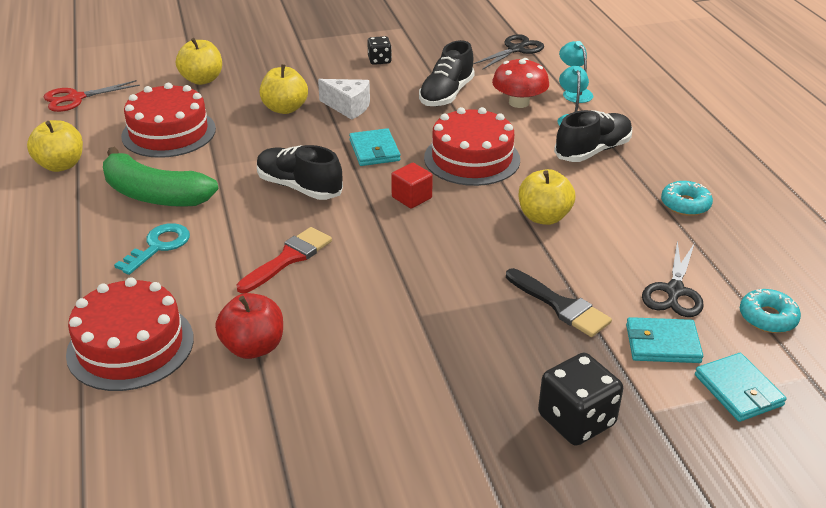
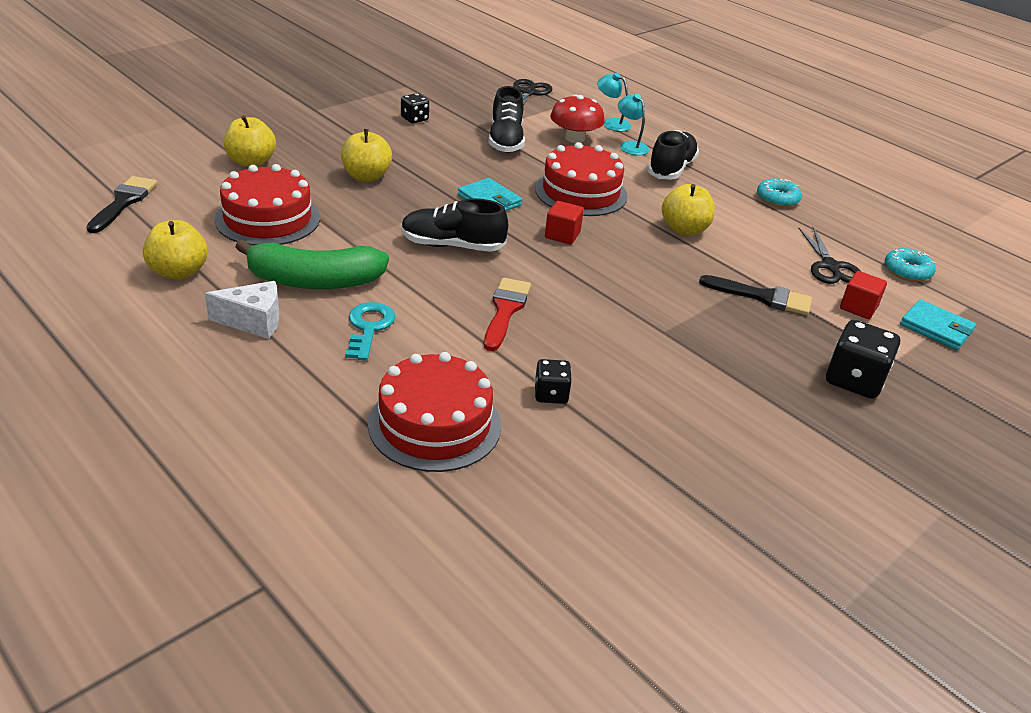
camera: 30 degrees left, 0 degrees up
red scissors [43,80,140,112] -> black brush [86,176,157,233]
red apple [215,293,283,359] -> black dice [535,359,572,404]
white cheese [318,79,370,120] -> white cheese moved to [205,281,279,339]
turquoise wallet [626,317,703,363] -> red cube [840,271,887,319]

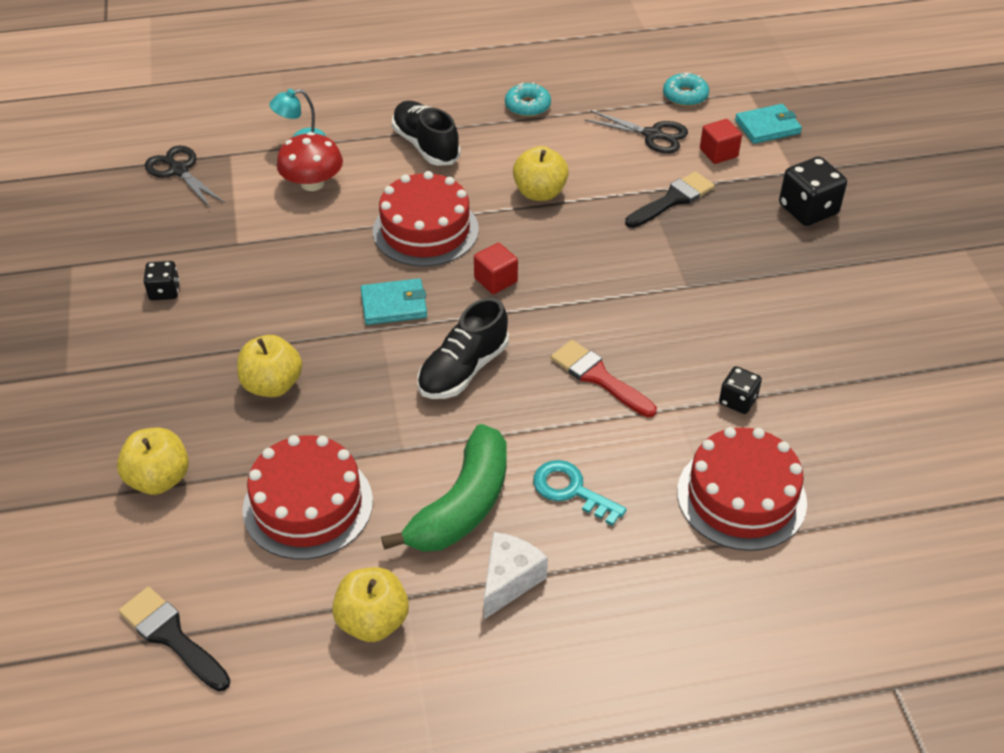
camera: 55 degrees left, 10 degrees up
black shoe [488,86,525,152] -> none
turquoise lamp [618,94,649,155] -> none

